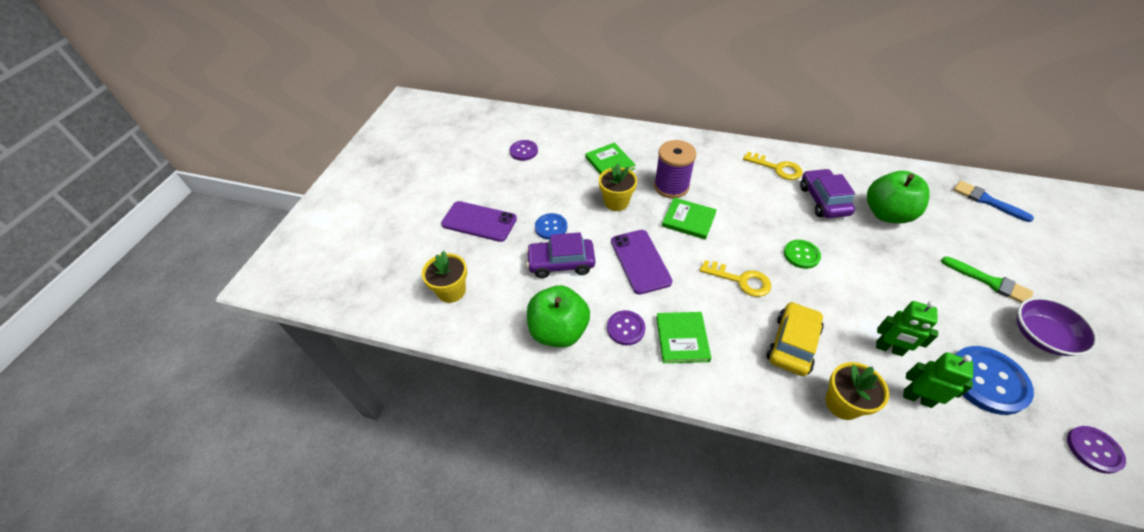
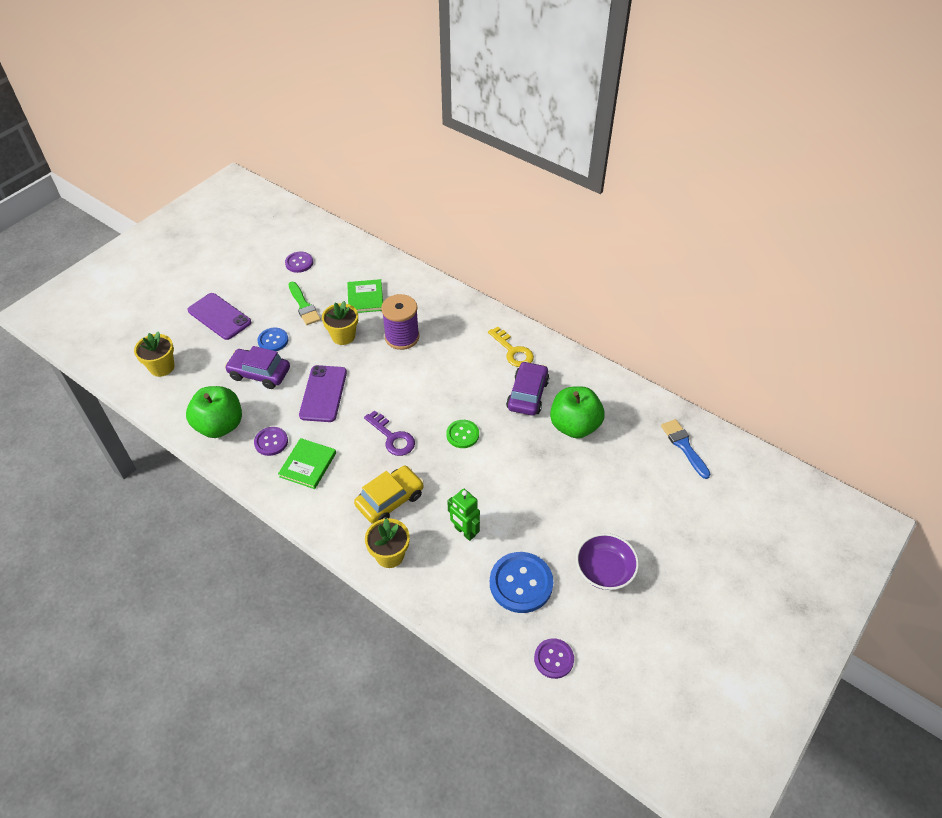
camera: 20 degrees right, 0 degrees up
green book [662,198,717,240] -> none
yellow key [700,260,771,297] -> purple key [364,410,415,456]
green robot [903,352,973,408] -> none
green brush [941,256,1033,303] -> green brush moved to [288,282,321,325]

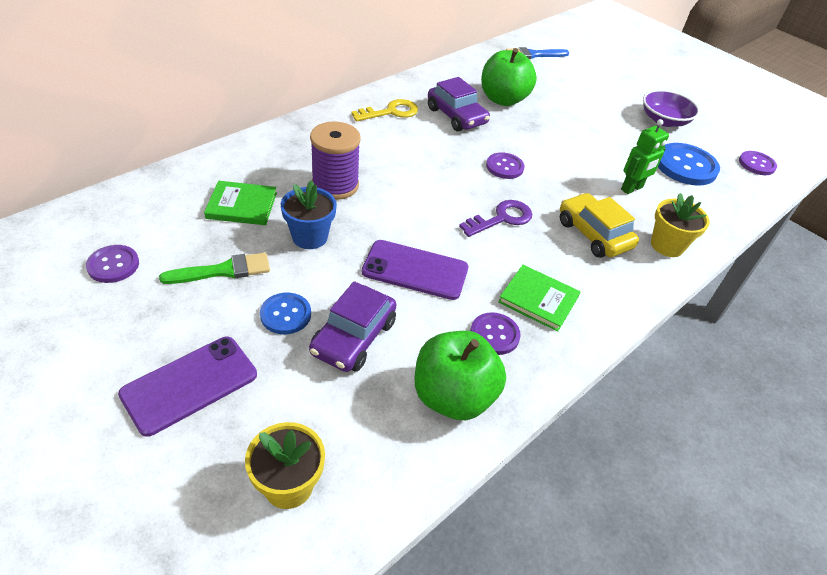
camera: 85 degrees left, 5 degrees down
yellow flower pot [322,301,358,345] -> blue flower pot [281,180,337,249]
green button [446,420,479,448] -> purple button [486,152,525,179]
purple car [506,361,549,415] -> purple car turned 150 degrees counterclockwise [428,77,490,131]

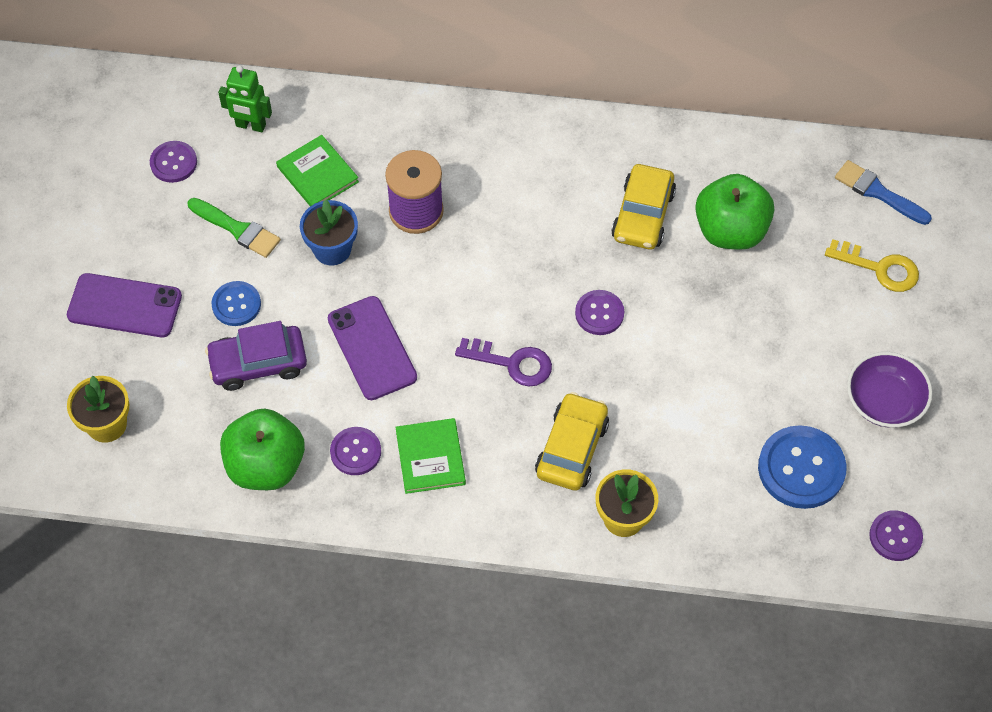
camera: 55 degrees right, 15 degrees up
yellow key [351,99,418,121] -> yellow key moved to [825,239,919,292]
purple car [428,77,490,131] -> yellow car [611,164,676,249]
green robot [621,119,669,194] -> green robot moved to [218,65,272,132]

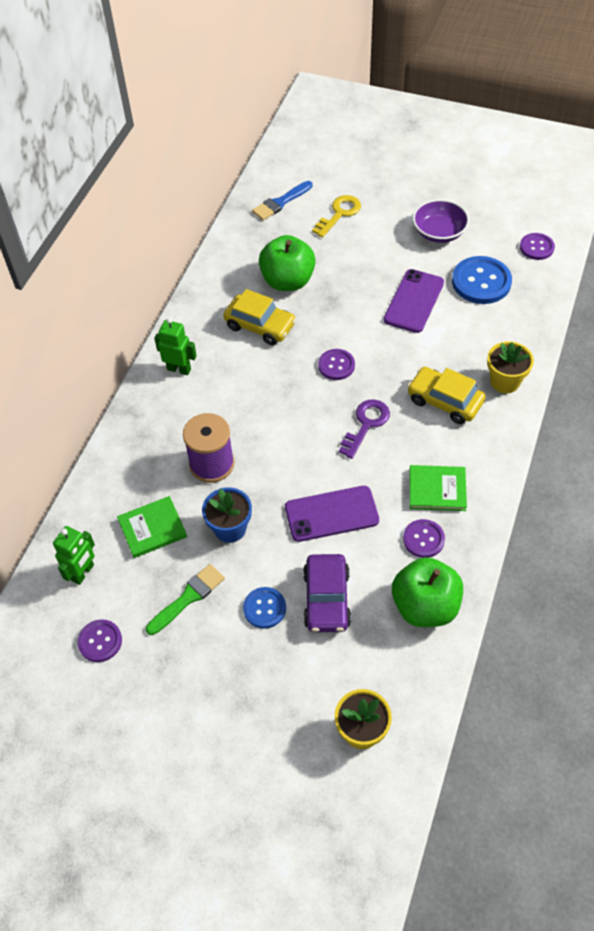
camera: 75 degrees left, 5 degrees down
purple phone [67,273,182,337] -> purple phone moved to [384,269,444,333]
none -> green robot [154,318,197,375]

